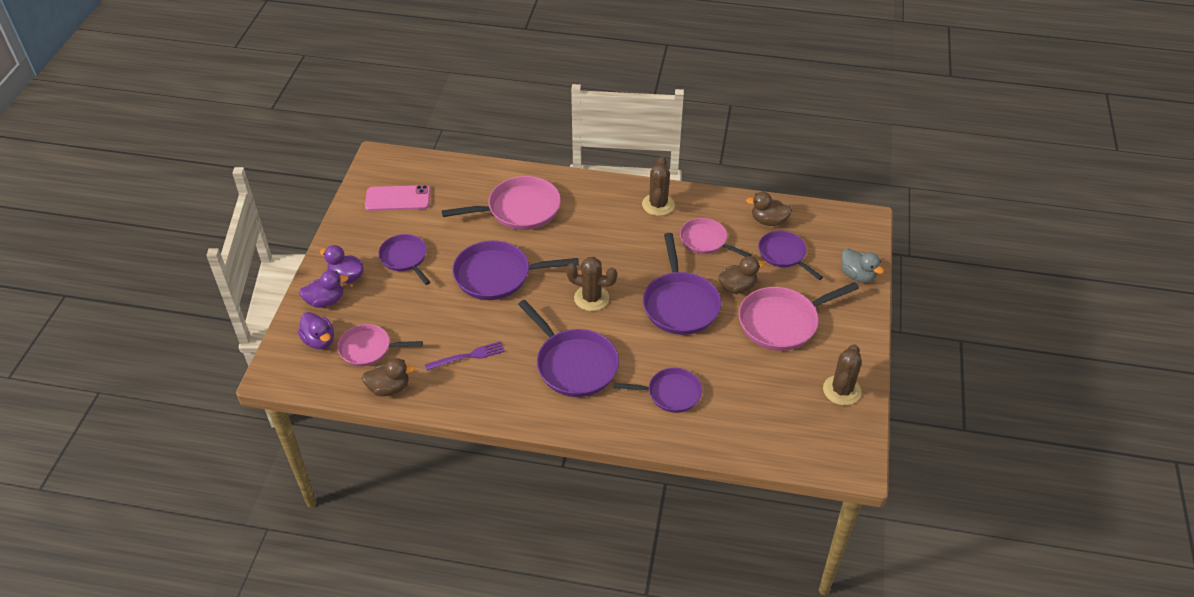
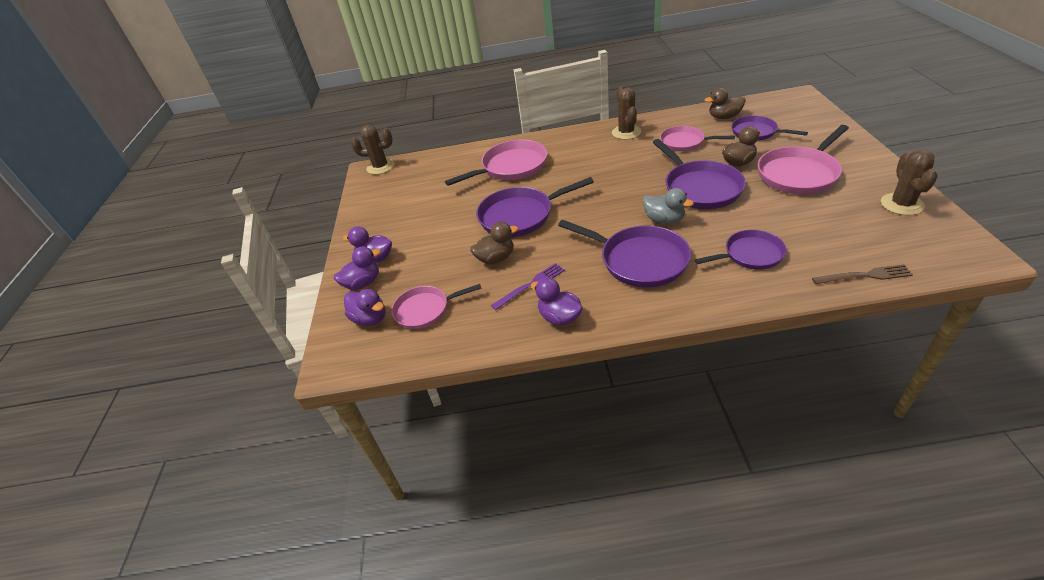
camera: 10 degrees left, 5 degrees down
brown duck [362,358,415,396] -> brown duck moved to [470,222,518,264]
pink phone [365,185,431,211] -> none
purple pan [378,234,430,285] -> none
brown cactus [566,257,617,311] -> brown cactus moved to [351,125,394,175]
grey duck [841,248,884,283] -> grey duck moved to [643,188,694,224]
none -> purple duck [530,278,583,326]
none -> brown fork [812,264,913,284]

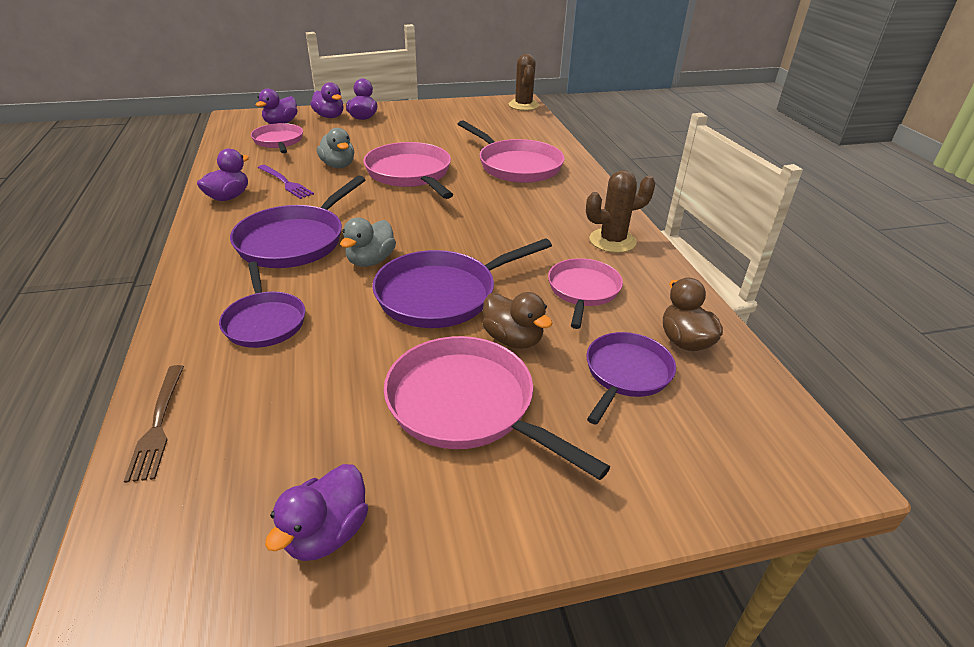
camera: 75 degrees right, 5 degrees down
brown duck [470,222,518,264] -> grey duck [317,128,354,168]
purple pan [476,177,594,237] -> pink pan [363,142,453,199]
brown cactus [881,149,937,215] -> purple duck [265,464,368,561]

